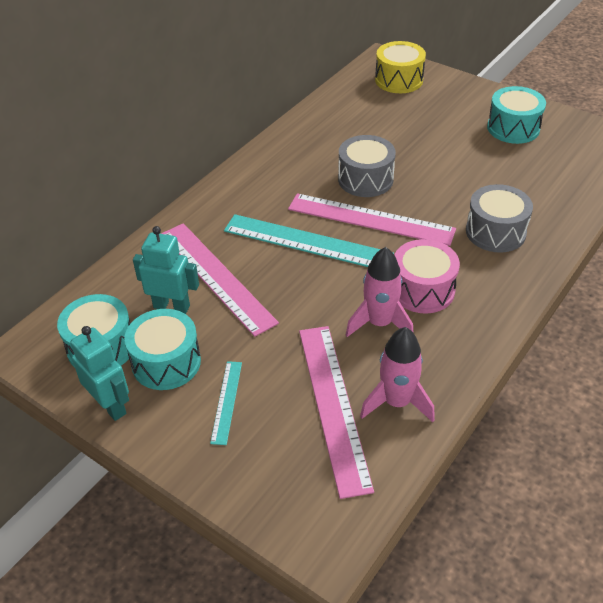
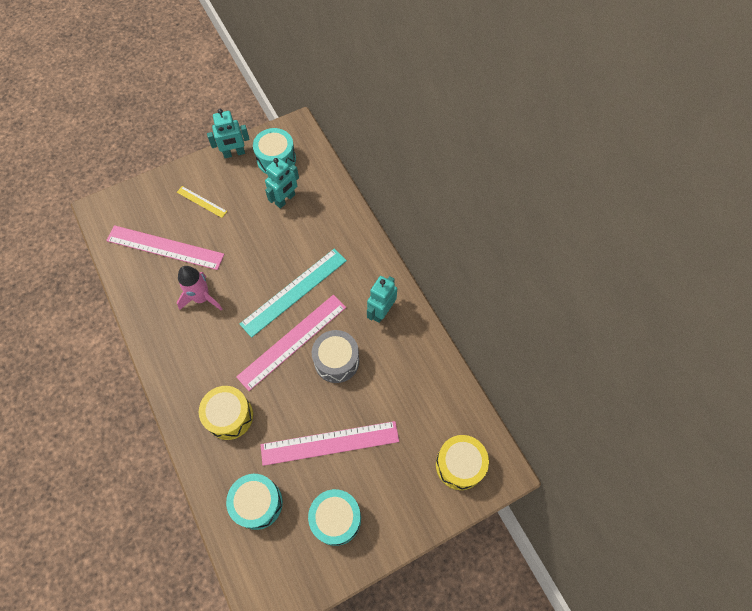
camera: 115 degrees right, 20 degrees up
turquoise drum [124,309,201,390] -> turquoise drum moved to [226,474,283,530]
pink ruler [161,223,279,337] -> pink ruler moved to [261,421,399,466]
turquoise ruler [210,361,242,445] -> yellow ruler [177,186,227,218]
pink rocket [360,327,435,422] -> none
pink drum [394,239,460,314] -> none
grey drum [466,184,533,253] -> yellow drum [199,386,253,440]
none -> turquoise robot [367,276,397,323]

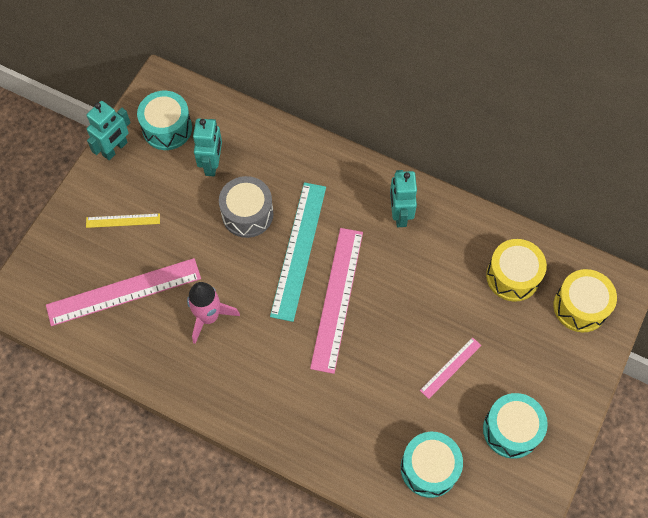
camera: 35 degrees left, 0 degrees up
yellow drum [199,386,253,440] -> yellow drum moved to [486,239,547,302]
pink ruler [261,421,399,466] -> pink ruler [420,337,482,399], size x0.49
grey drum [312,330,359,383] -> grey drum moved to [219,176,274,238]

